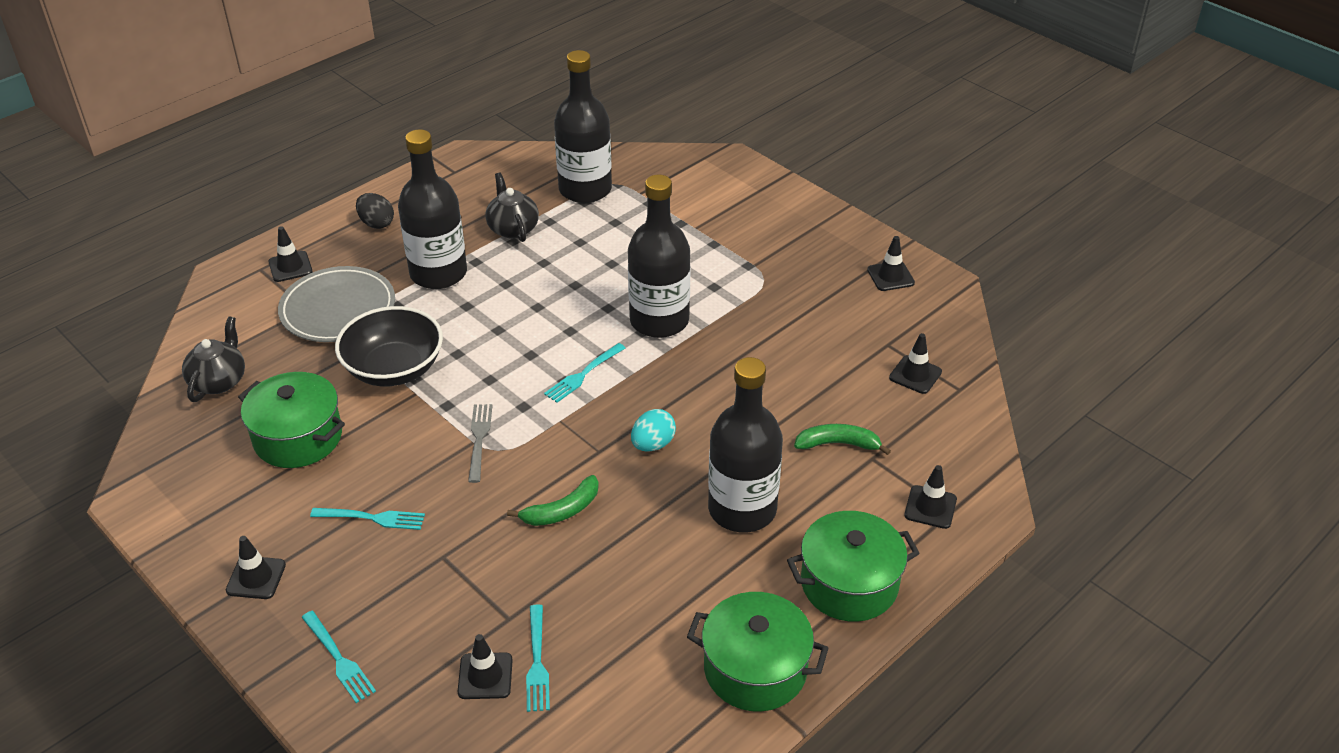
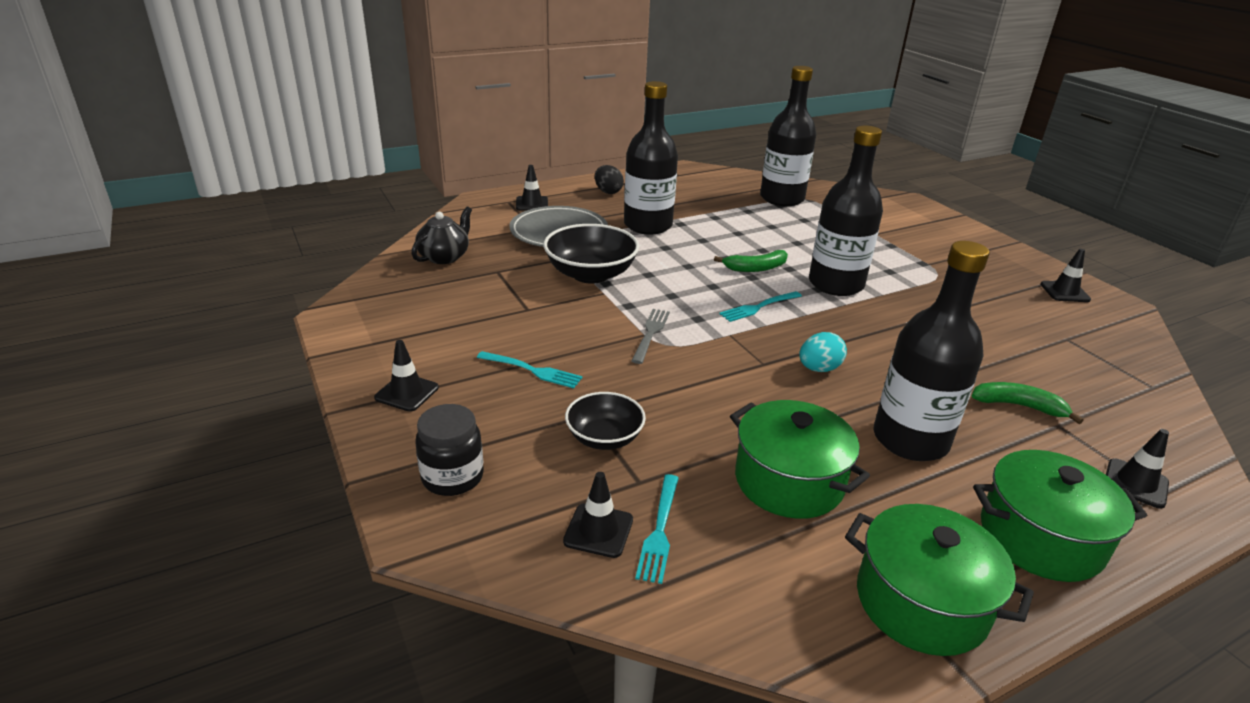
camera: 15 degrees right, 10 degrees down
green pot [238,372,345,468] -> green pot moved to [730,400,870,519]
turquoise fork [301,611,376,703] -> black jar [415,404,484,496]
black teapot [485,173,539,242] -> none
green banana [507,475,599,526] -> green banana moved to [714,250,788,272]
black traffic cone [889,333,942,394] -> none
none -> black bowl [565,392,646,450]

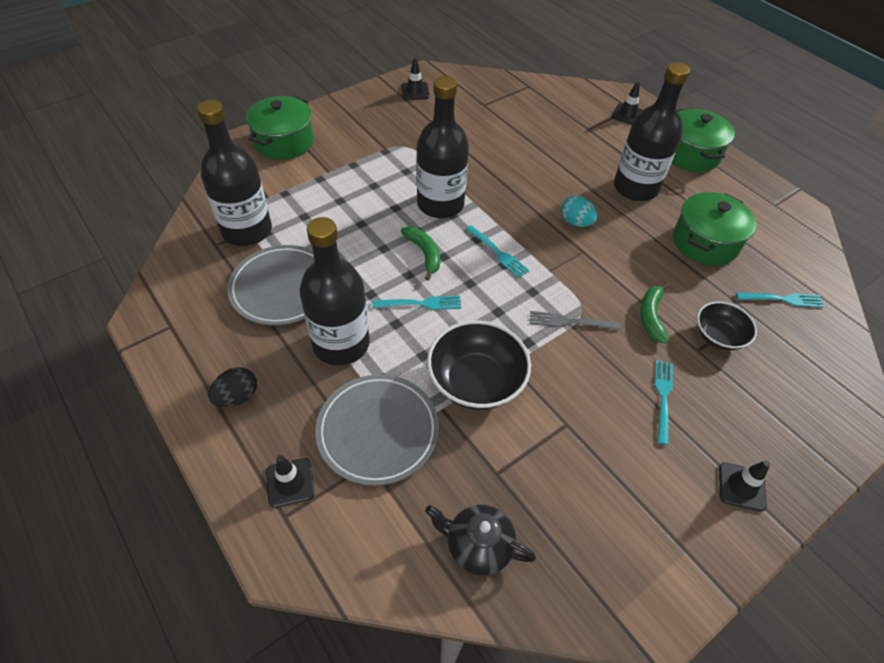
camera: 100 degrees left, 20 degrees up
black jar [415,404,484,496] -> none
black traffic cone [563,472,633,558] -> none
green pot [845,504,1034,656] -> green pot moved to [246,96,314,160]
green banana [971,382,1084,424] -> green banana moved to [640,282,669,344]
none -> grey plate [227,245,314,326]
none -> turquoise fork [372,296,461,310]

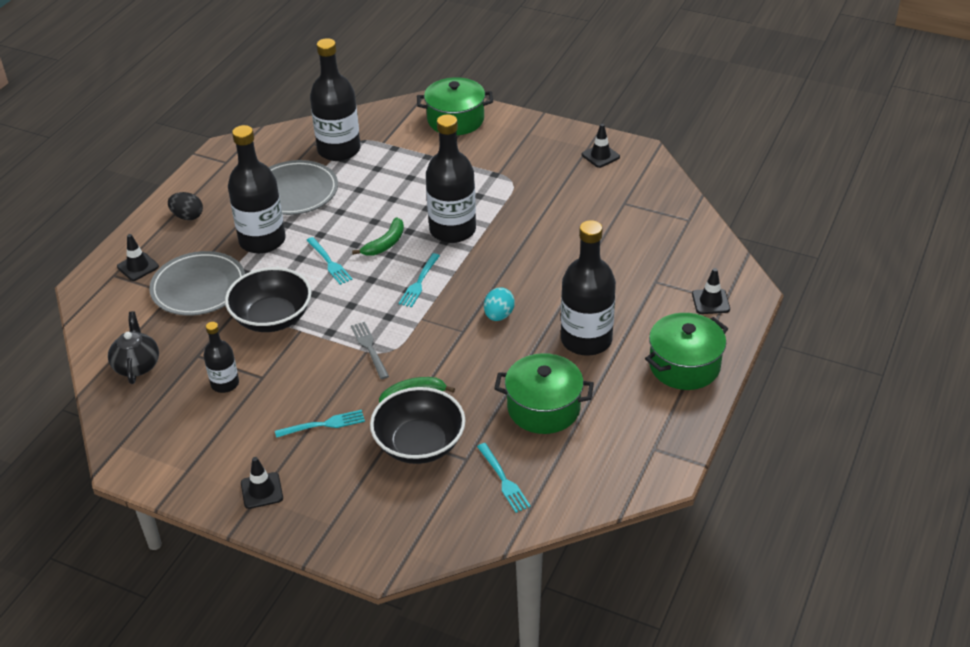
camera: 65 degrees right, 10 degrees down
black bowl [697,302,757,350] -> black bowl [370,387,466,464], size x1.63
none -> black bottle [204,322,239,393]

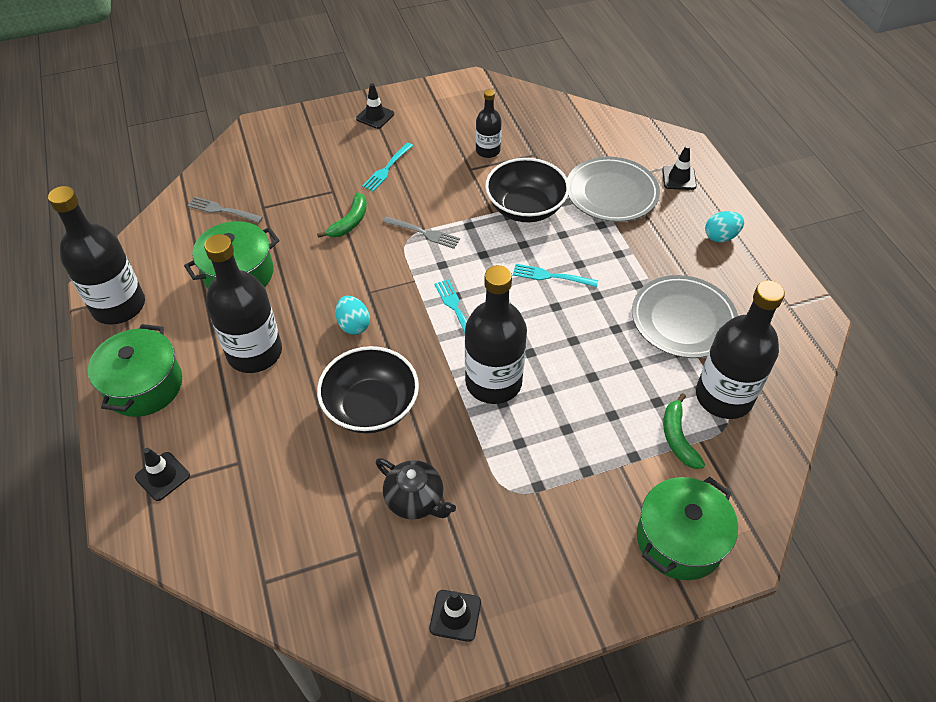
camera: 135 degrees right, 10 degrees up
black teapot [108,311,159,384] -> black teapot moved to [376,458,456,520]
black egg [168,192,203,220] -> turquoise egg [705,211,744,243]
black bottle [228,125,286,254] -> black bottle moved to [48,186,145,325]
green banana [352,217,404,256] -> green banana moved to [663,393,705,469]
black bowl [370,387,466,464] -> black bowl moved to [317,346,419,433]
turquoise fork [477,443,531,513] -> grey fork [187,197,263,223]

